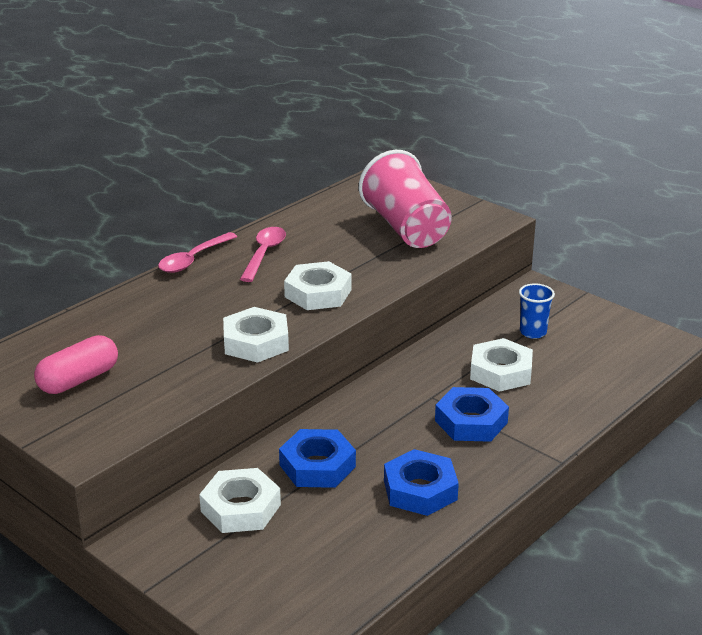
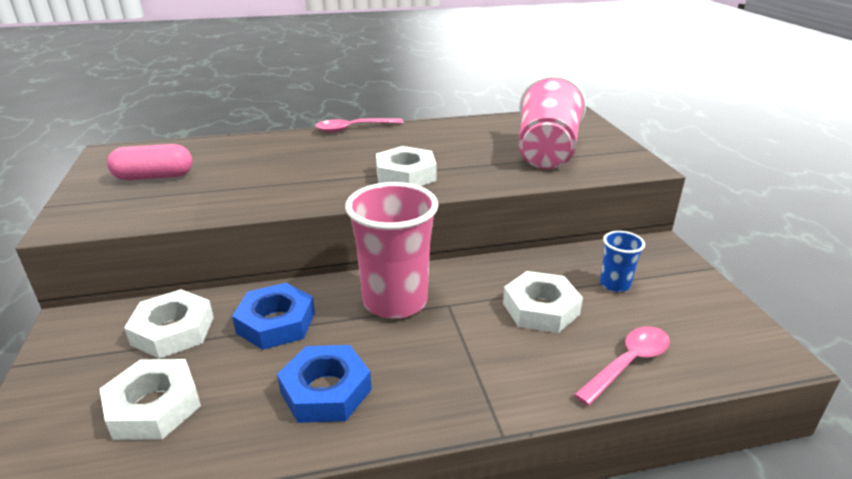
camera: 35 degrees right, 0 degrees up
white nut [223,307,289,363] -> white nut moved to [100,359,201,440]
pink spoon [240,227,286,282] -> pink spoon moved to [574,326,670,406]
blue nut [435,387,509,442] -> none
none -> pink cup [345,182,439,319]

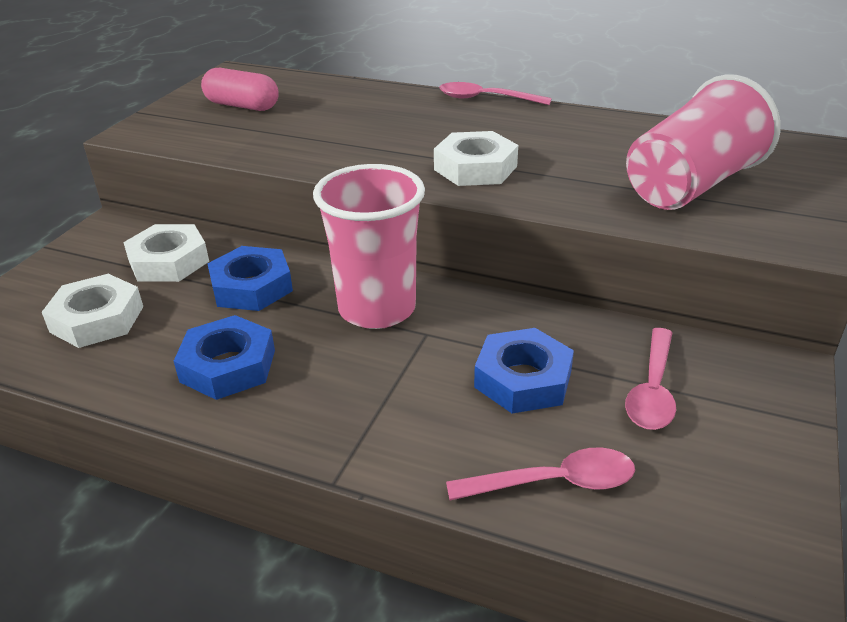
camera: 35 degrees right, 5 degrees up
white nut [503,271,583,333] -> blue nut [474,328,574,414]
blue cup [600,231,645,292] -> pink spoon [625,328,676,430]

